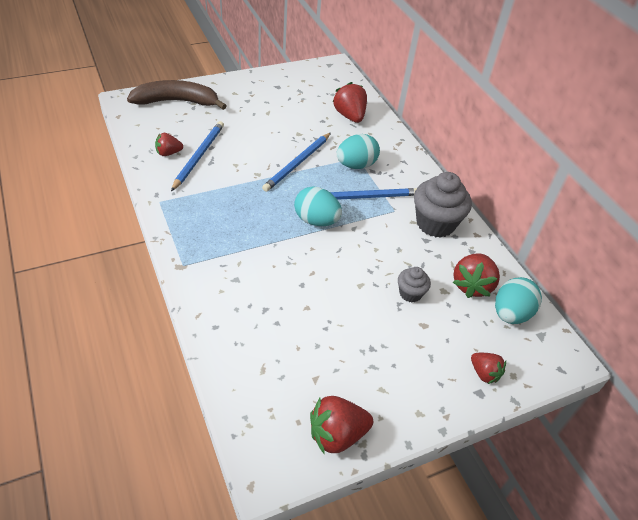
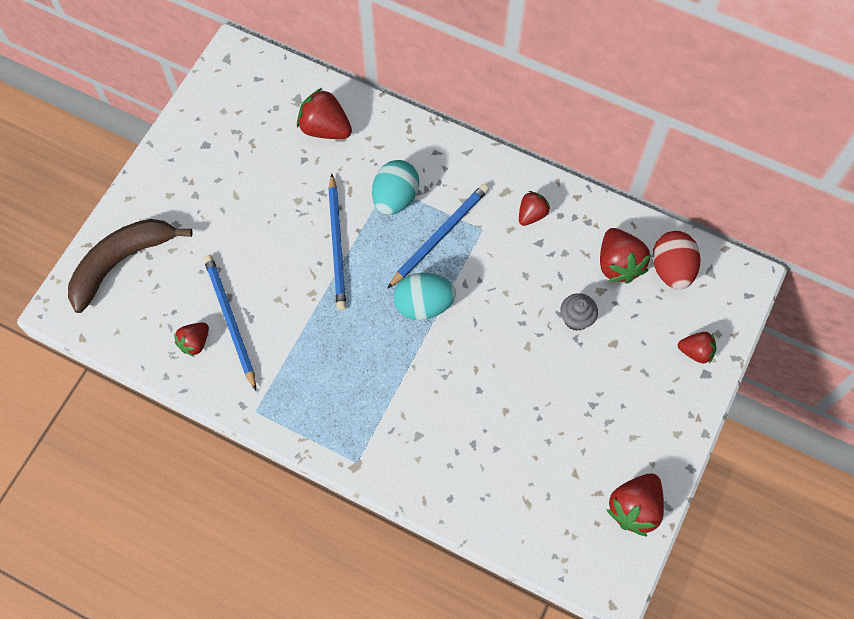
camera: 35 degrees left, 20 degrees up
grey cupcake [414,172,472,238] -> red strawberry [519,191,550,226]
turquoise egg [495,277,542,324] -> red egg [653,231,700,290]

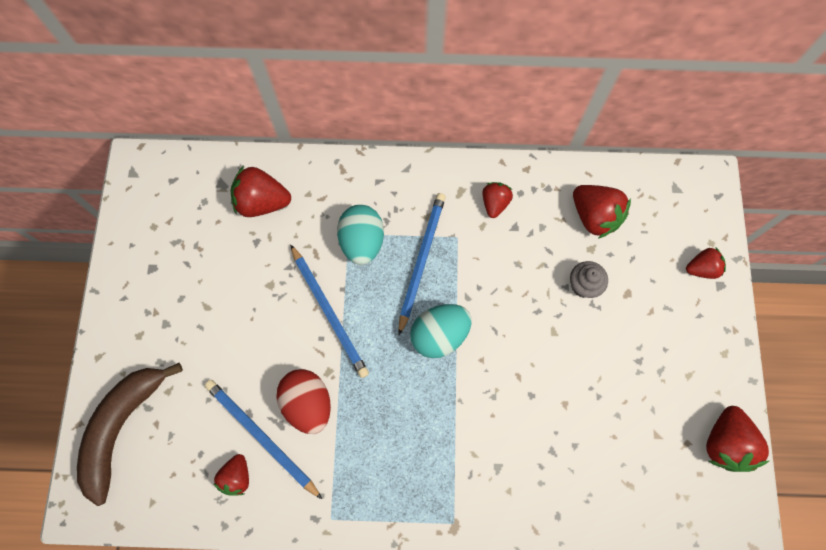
camera: 25 degrees left, 5 degrees up
red egg [653,231,700,290] -> red egg moved to [277,369,331,434]

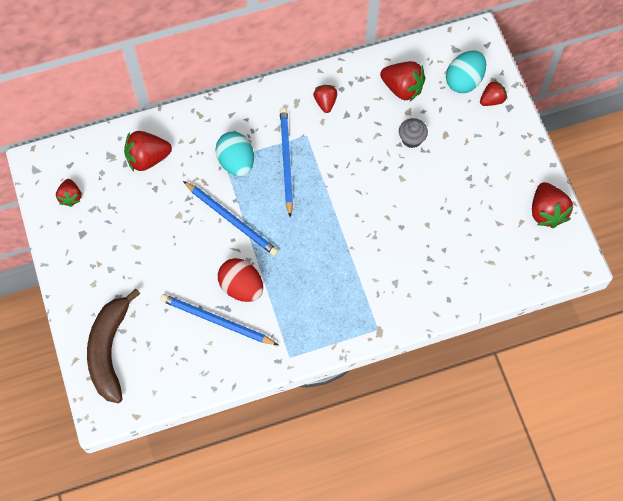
camera: 20 degrees left, 5 degrees down
red strawberry [213,454,249,496] -> red strawberry moved to [56,179,81,207]
turquoise egg [410,304,472,358] -> turquoise egg moved to [446,50,486,93]

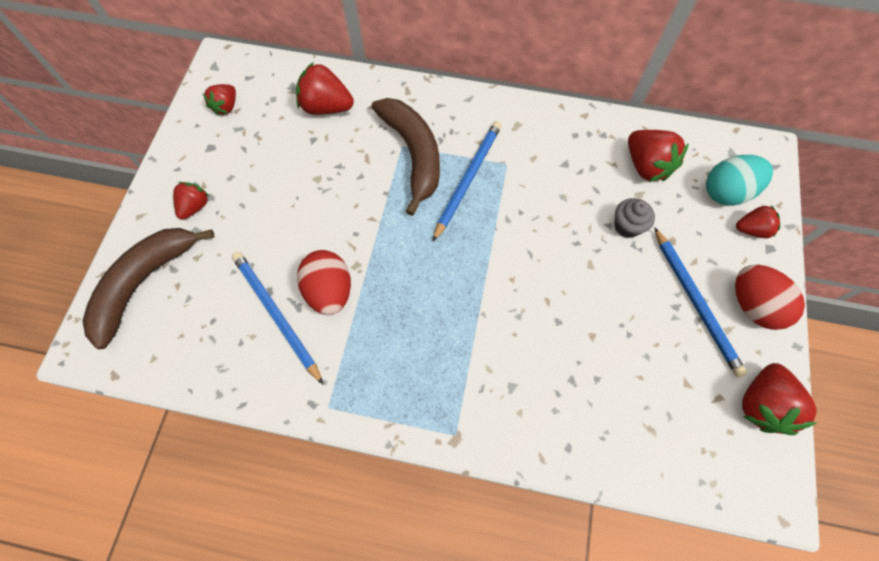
camera: 30 degrees right, 0 degrees up
blue pencil [183,181,278,256] -> blue pencil moved to [654,227,747,377]
turquoise egg [215,132,254,176] -> brown banana [372,98,440,216]
red strawberry [313,85,337,113] -> red strawberry moved to [173,182,210,220]
none -> red egg [735,265,805,330]

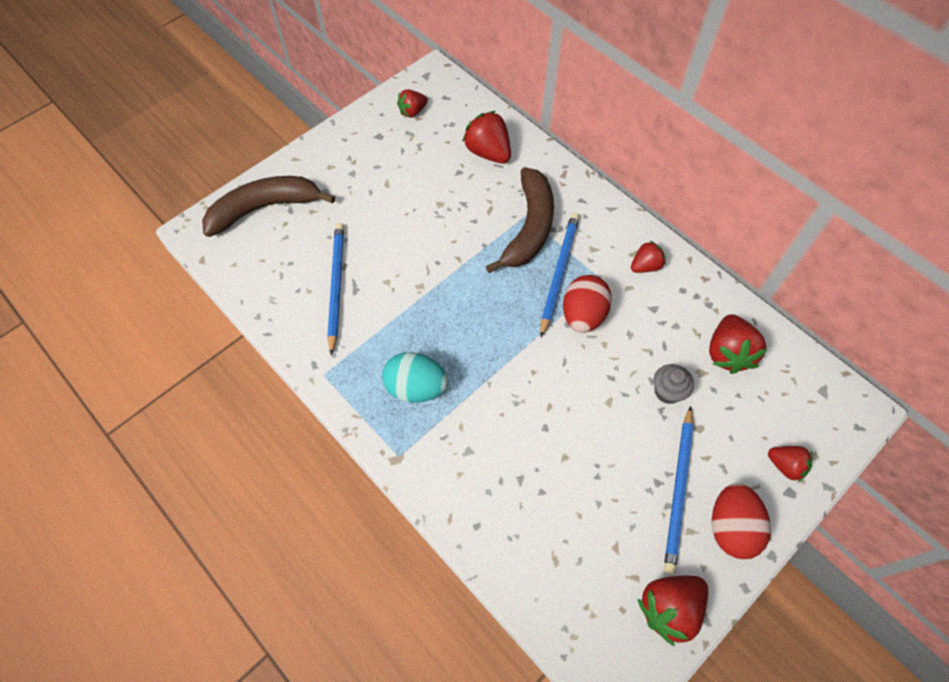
camera: 35 degrees right, 5 degrees down
red strawberry [173,182,210,220] -> red strawberry moved to [631,240,666,273]
red egg [297,250,351,315] -> red egg moved to [563,275,612,333]
blue pencil [433,121,502,241] -> blue pencil turned 45 degrees counterclockwise [540,213,579,337]
turquoise egg [706,155,773,206] -> turquoise egg moved to [382,352,448,403]

